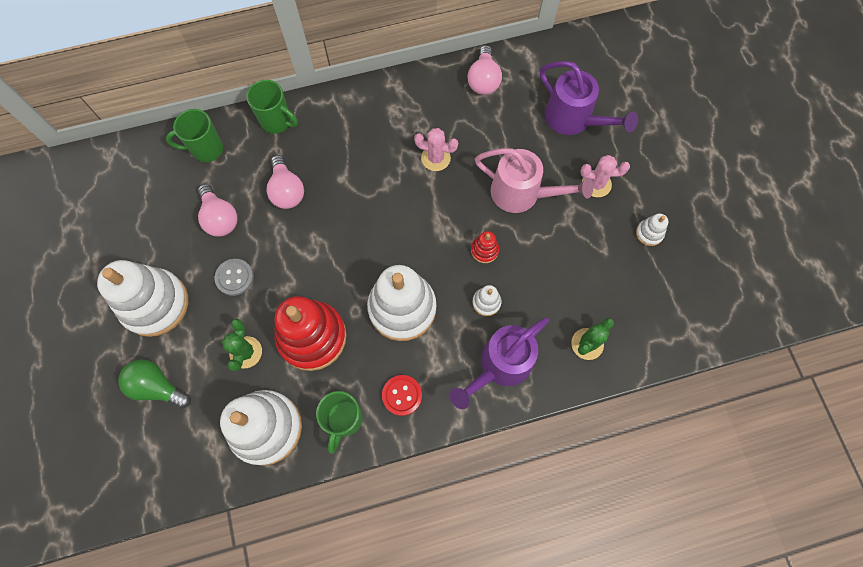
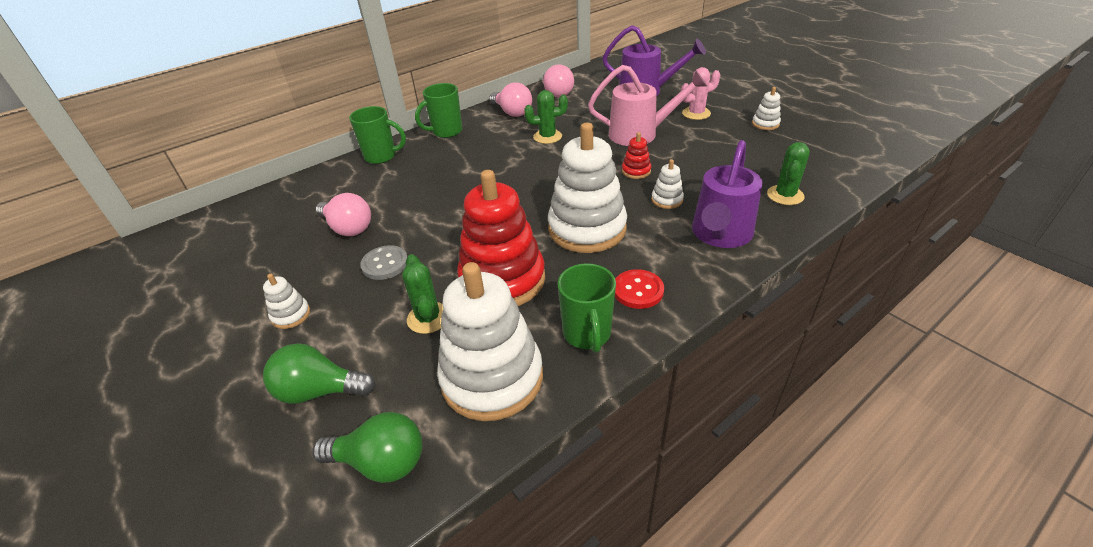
camera: 20 degrees left, 30 degrees down
white stacking toy [97,260,188,337] -> white stacking toy [263,273,310,329], size x0.42
green mug [166,109,223,162] -> green mug moved to [415,83,462,138]
pink light bulb [266,155,304,209] -> pink light bulb moved to [489,83,532,117]
pink cactus [414,128,458,171] -> green cactus [524,90,568,144]
none -> green light bulb [312,412,423,483]

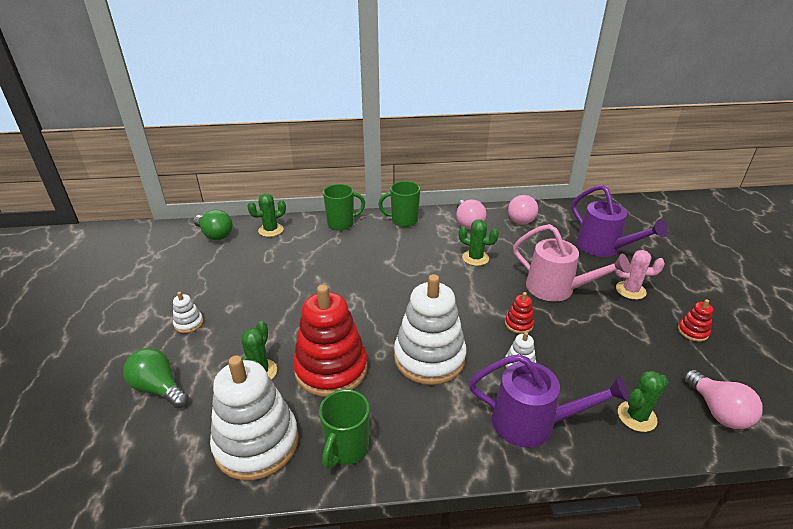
camera: 30 degrees right, 5 degrees down
green light bulb [312,412,423,483] -> green light bulb moved to [193,209,233,240]
pink light bulb [316,193,371,236] -> pink light bulb moved to [684,369,763,429]
green mug [349,106,406,164] -> green mug turned 60 degrees counterclockwise [323,184,365,231]
grey button [360,245,407,280] -> none
red button [615,269,664,309] -> none
purple watering can [692,140,762,248] -> purple watering can turned 135 degrees counterclockwise [469,354,630,448]
white stacking toy [752,87,781,130] -> red stacking toy [678,299,713,342]
none -> green cactus [247,193,286,237]

